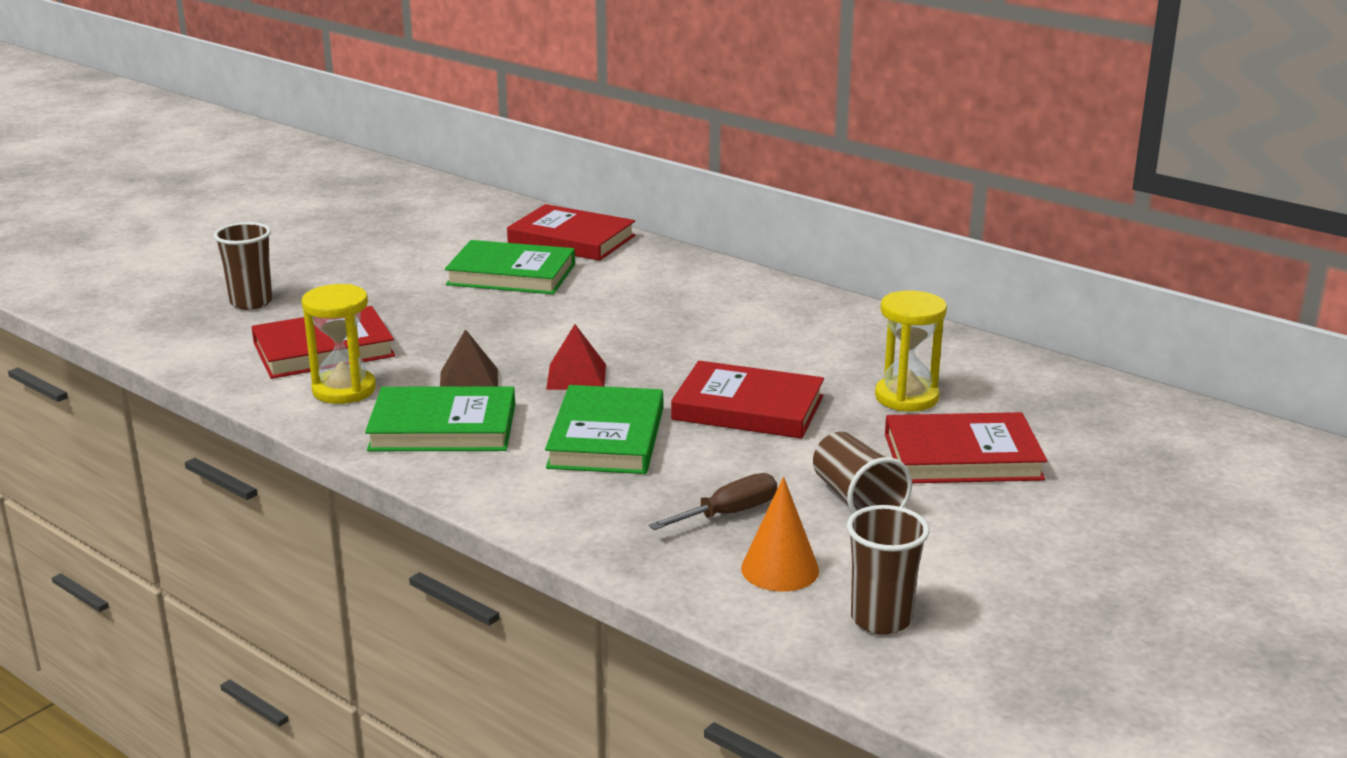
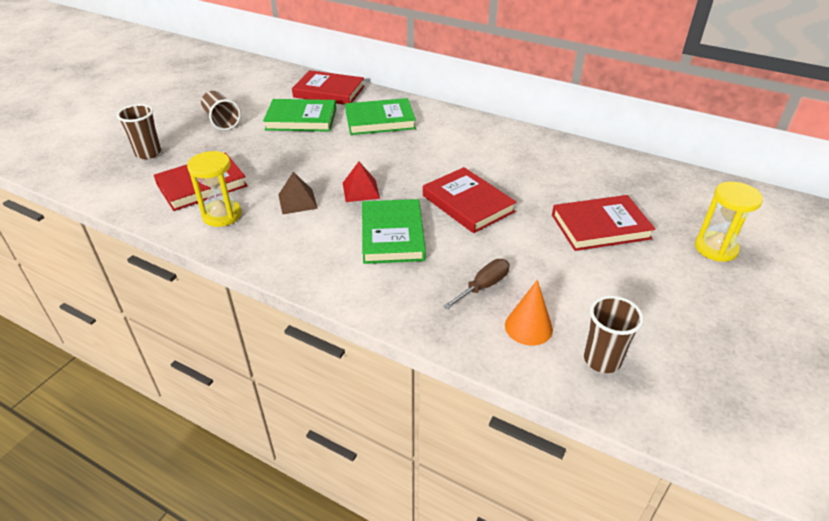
camera: 10 degrees left, 15 degrees up
green book [365,386,515,451] -> green book moved to [345,98,416,135]
red book [671,361,824,439] -> red book turned 45 degrees clockwise [423,167,517,233]
brown cup [813,432,912,514] -> brown cup moved to [201,91,241,130]
yellow hourglass [875,291,947,411] -> yellow hourglass moved to [695,182,763,262]

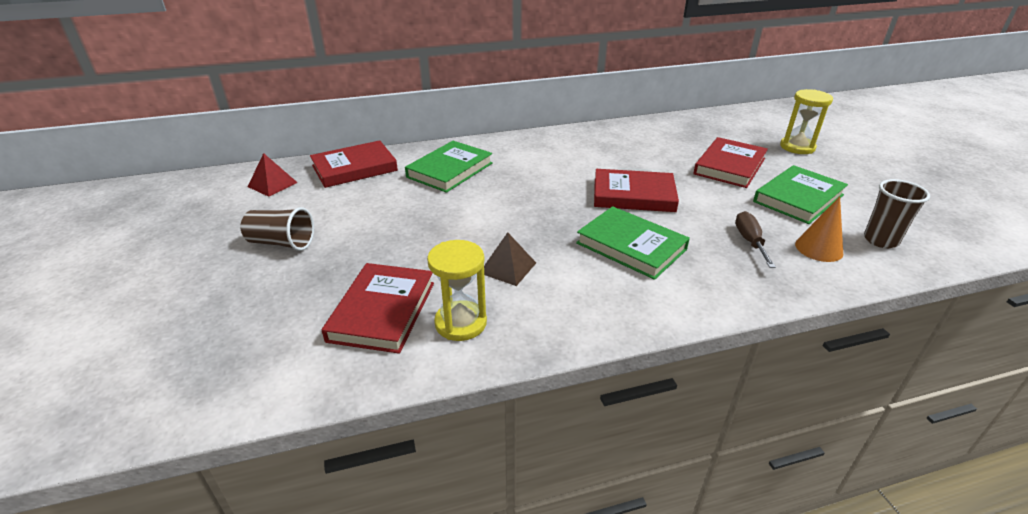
camera: 45 degrees left, 5 degrees down
brown cup [117,104,161,159] -> none
green book [263,99,336,132] -> green book moved to [753,165,848,224]
red pyramid [343,162,380,202] -> red pyramid moved to [248,153,298,197]

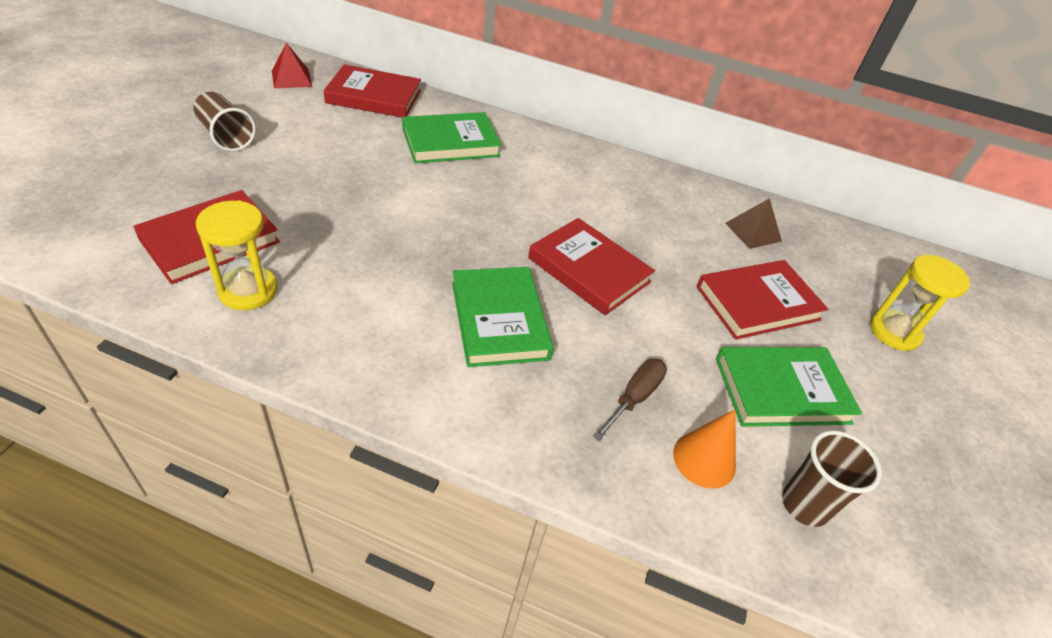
camera: 30 degrees right, 10 degrees up
brown pyramid [484,232,536,286] -> brown pyramid moved to [725,198,782,249]

